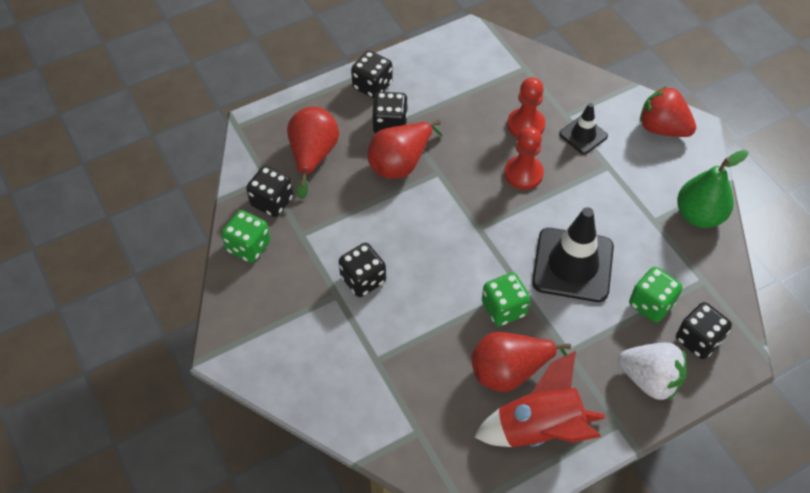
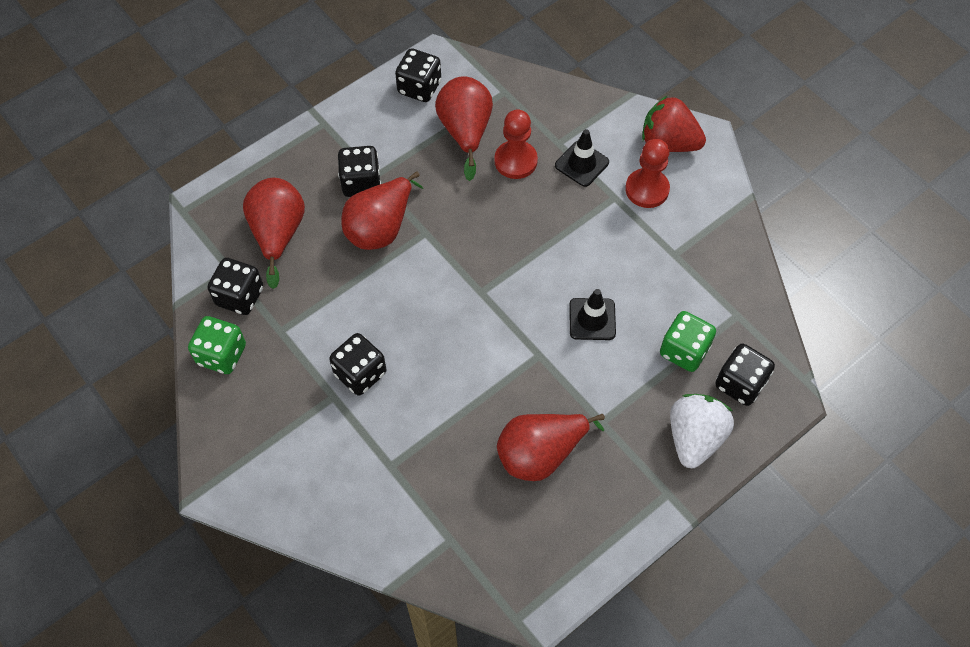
camera: 10 degrees left, 5 degrees up
black dice [351,51,393,98] -> black dice moved to [395,48,441,102]
red rocket [474,351,605,447] -> none
green dice [482,273,531,326] -> none
red pawn [504,127,544,190] -> red pawn moved to [625,139,670,208]
black traffic cone [532,207,614,302] -> black traffic cone [569,289,616,340], size x0.54
white strawberry [618,343,686,401] -> white strawberry turned 90 degrees counterclockwise [670,394,734,468]
green pear [677,150,748,228] -> none
none -> red pear [435,76,493,181]

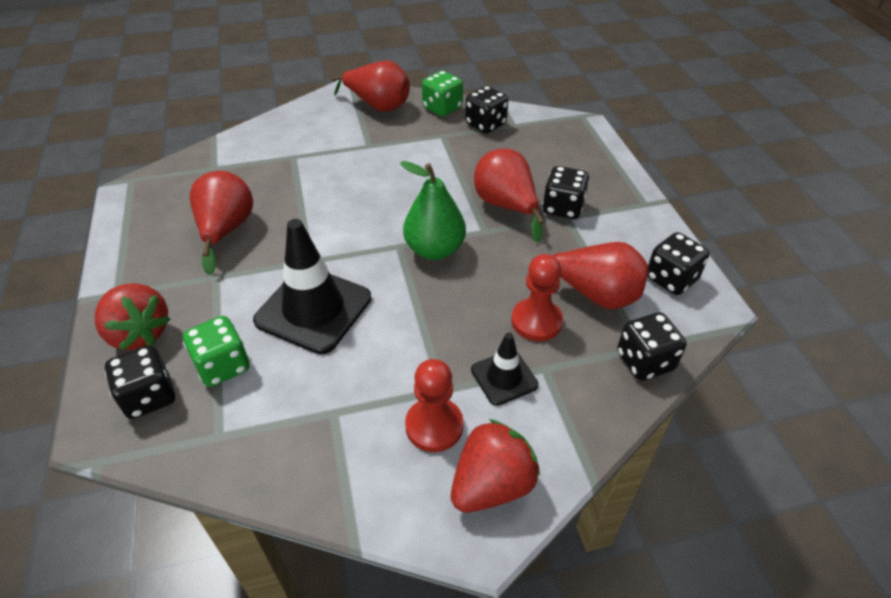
camera: 115 degrees right, 15 degrees down
red pear [243,178,305,289] -> red pear moved to [332,60,410,112]
black dice [329,333,386,395] -> black dice moved to [617,312,686,381]
black traffic cone [569,289,616,340] -> black traffic cone [253,219,371,354], size x1.86
white strawberry [670,394,734,468] -> red strawberry [95,283,170,350]
none -> green pear [400,161,466,260]

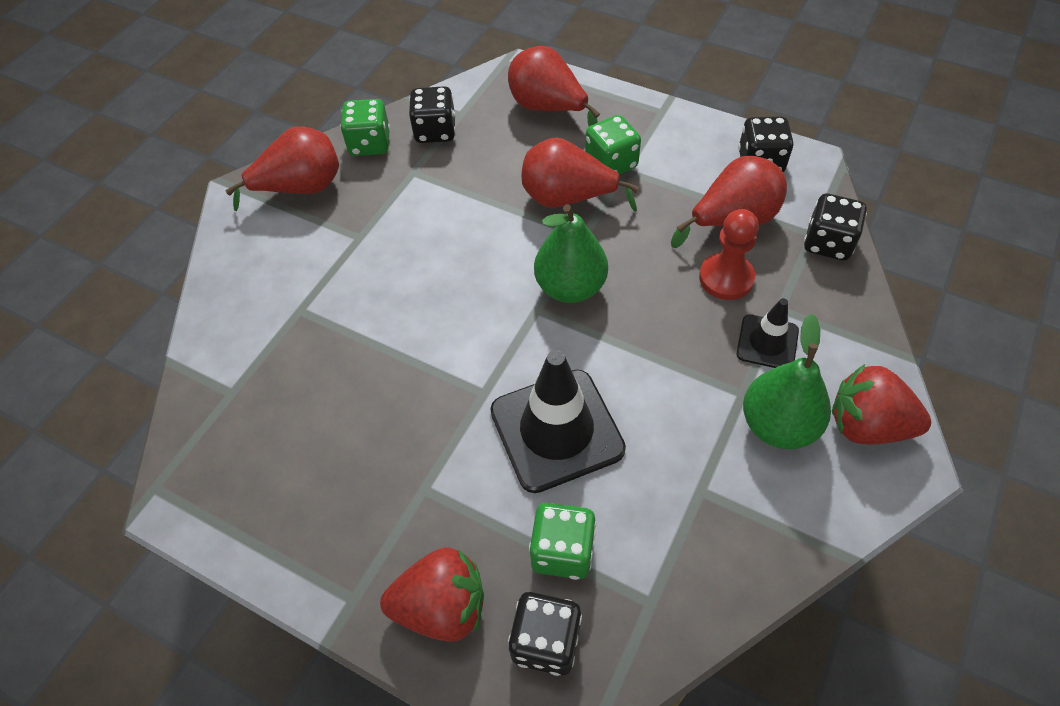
camera: 45 degrees left, 10 degrees up
red pear [190,171,253,275] -> red pear moved to [508,46,600,127]
red pawn [405,359,464,452] -> green pear [743,313,831,449]
red strawberry [451,419,540,513] -> red strawberry turned 75 degrees counterclockwise [832,364,931,445]
black dice [543,166,590,219] -> green dice [585,115,641,175]

